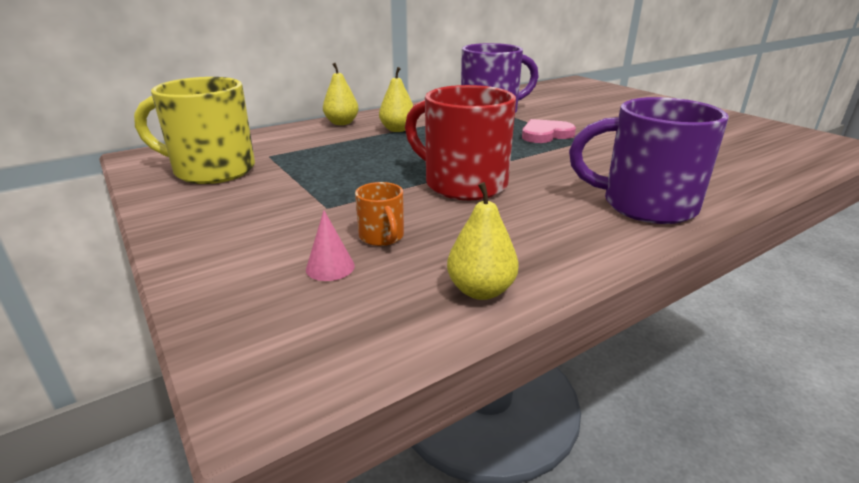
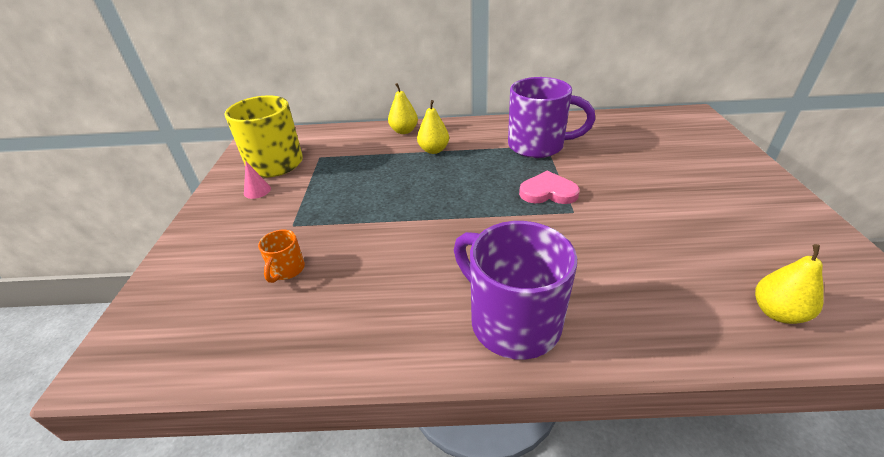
camera: 35 degrees right, 10 degrees up
pink cone [306,210,355,281] -> pink cone moved to [244,161,271,199]
red mug [405,85,516,200] -> none
yellow pear [447,182,519,300] -> yellow pear moved to [755,244,824,324]

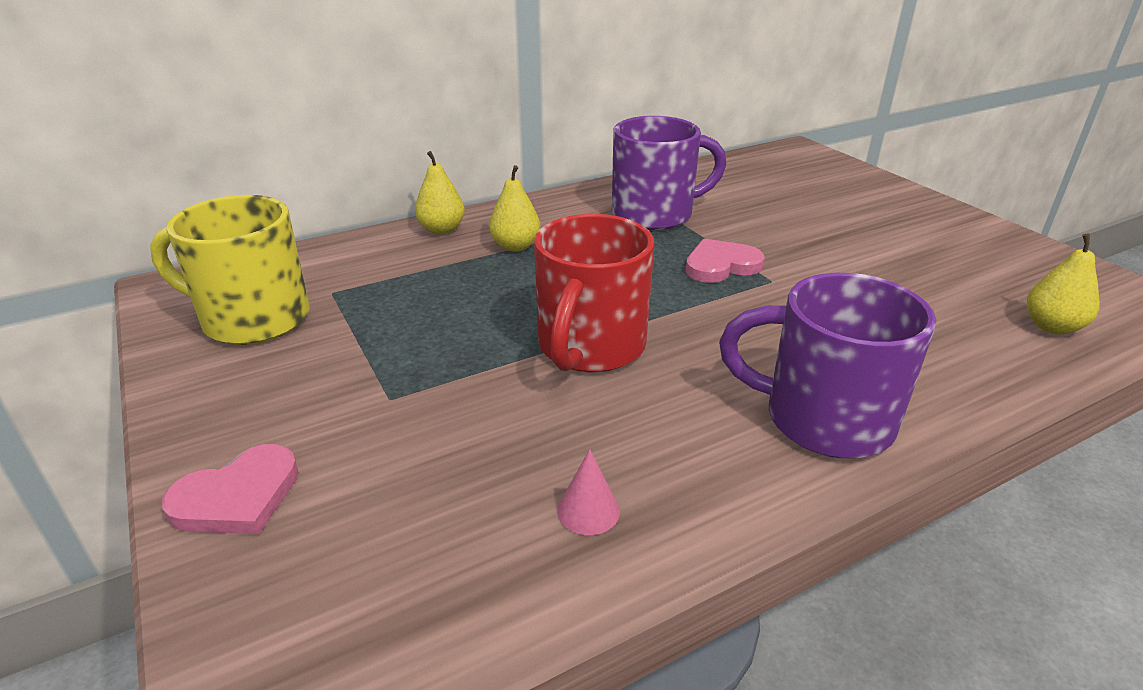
camera: 30 degrees left, 5 degrees down
pink cone [244,161,271,199] -> pink cone moved to [557,449,620,535]
orange mug [258,230,305,283] -> none
none -> pink heart [162,444,299,534]
none -> red mug [534,214,655,372]

